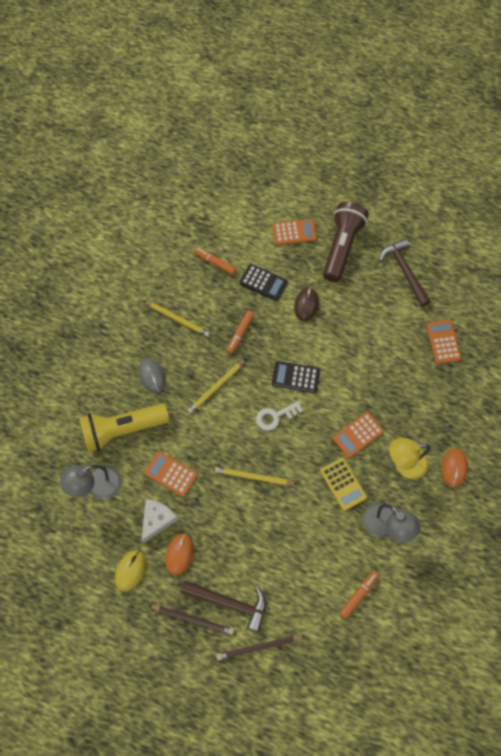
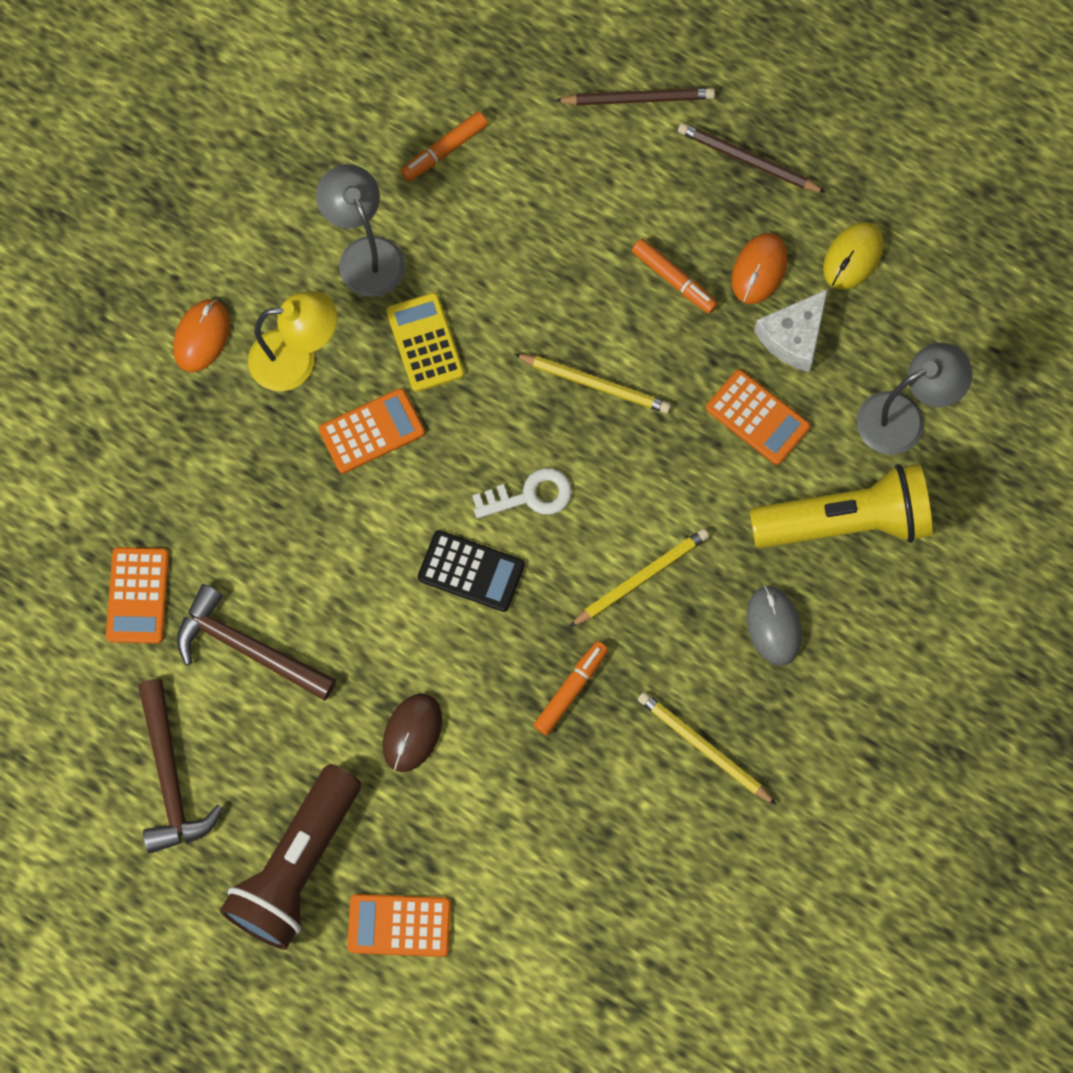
camera: 170 degrees left, 5 degrees up
brown hammer [180,580,266,632] -> brown hammer moved to [177,584,336,701]
orange marker [194,247,236,275] -> orange marker moved to [632,239,718,314]
black calculator [240,264,288,301] -> none

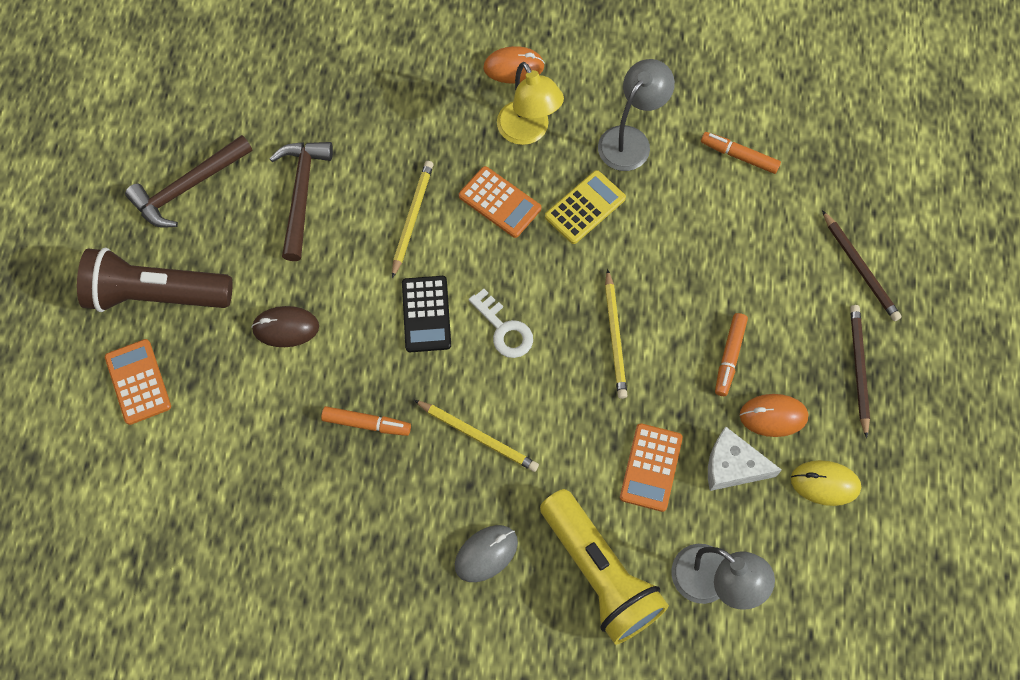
camera: 65 degrees right, 5 degrees down
orange calculator [106,547,169,644] -> none
yellow pencil [638,692,777,805] -> yellow pencil moved to [392,161,433,278]

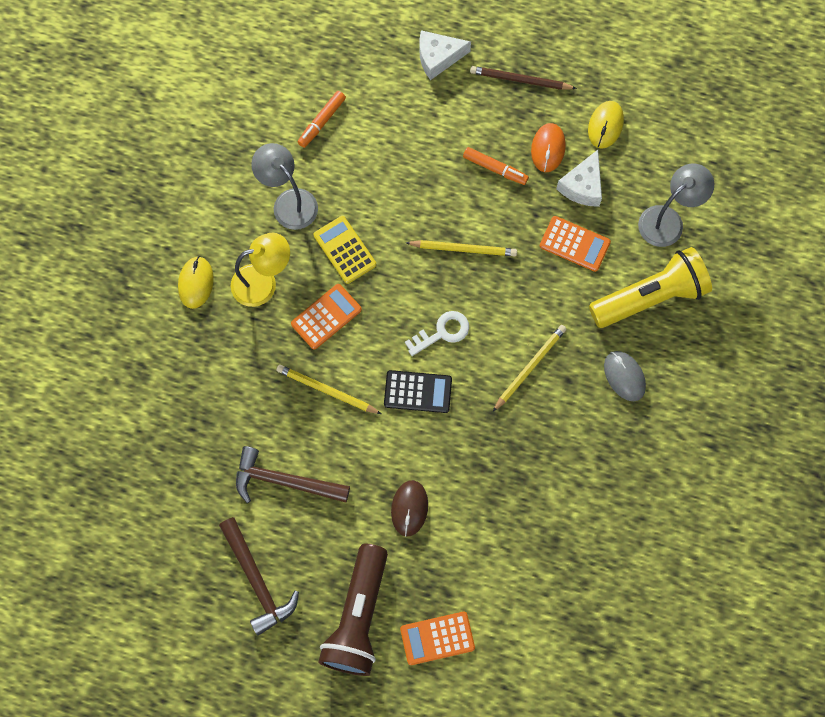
camera: 80 degrees left, 5 degrees up
orange marker [321,406,411,436] -> none
orange mouse [483,46,545,83] -> yellow mouse [178,256,214,309]
brown pencil [822,210,902,321] -> white cheese [419,30,471,80]

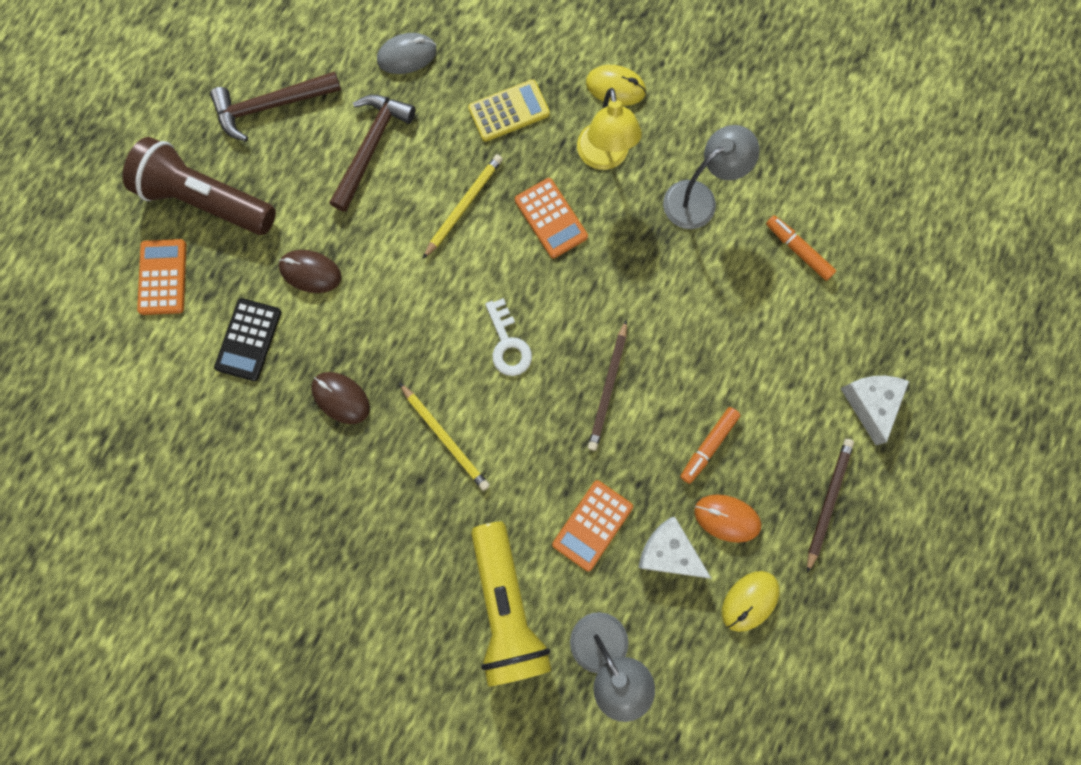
camera: 100 degrees right, 5 degrees up
yellow calculator [314,216,376,284] -> yellow calculator moved to [468,79,550,142]
black calculator [384,370,452,413] -> black calculator moved to [214,298,281,381]
yellow pencil [406,240,517,256] -> brown pencil [588,320,627,451]
yellow mouse [588,101,624,149] -> yellow mouse turned 75 degrees counterclockwise [722,571,780,632]
grey mouse [604,351,646,401] -> grey mouse moved to [377,33,437,74]
none -> brown mouse [311,372,370,424]

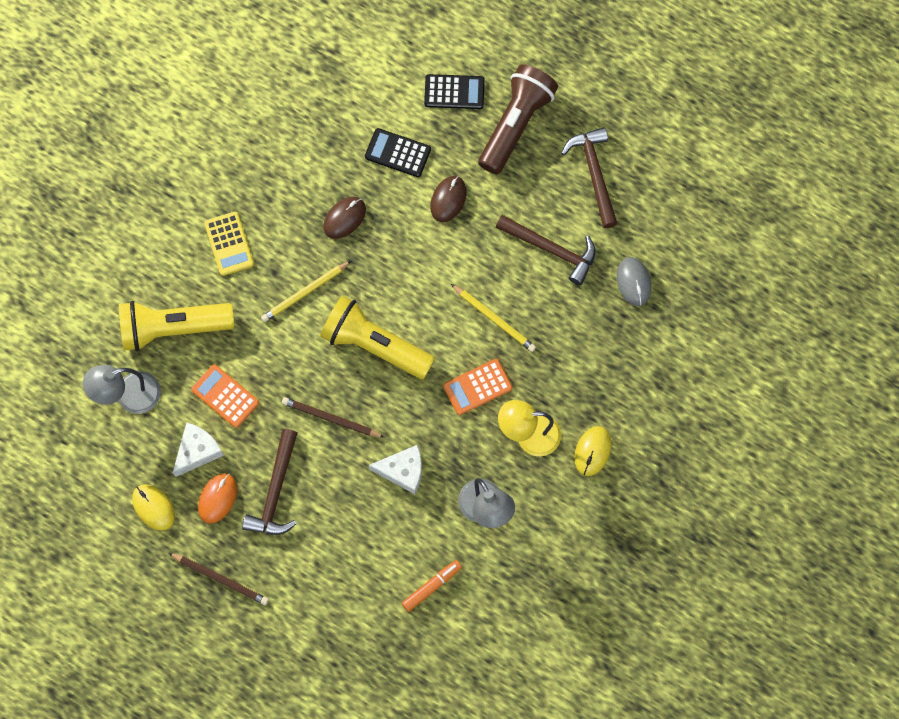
camera: 95 degrees right, 5 degrees down
orange calculator [137,239,186,315] -> black calculator [424,74,485,109]
yellow calculator [468,79,550,142] -> yellow calculator moved to [204,212,254,276]
white key [485,298,532,376] -> yellow flashlight [320,296,435,379]
orange marker [680,407,741,484] -> brown hammer [242,429,297,535]
white cheese [840,376,909,445] -> white cheese moved to [369,445,422,494]

